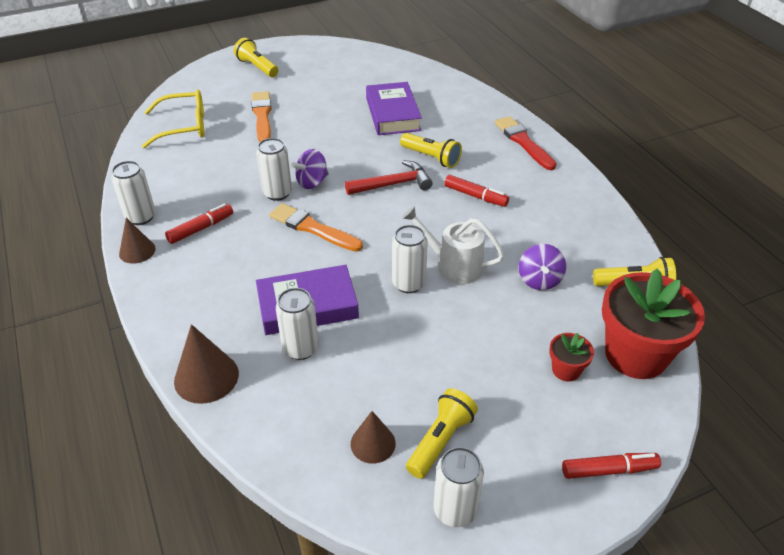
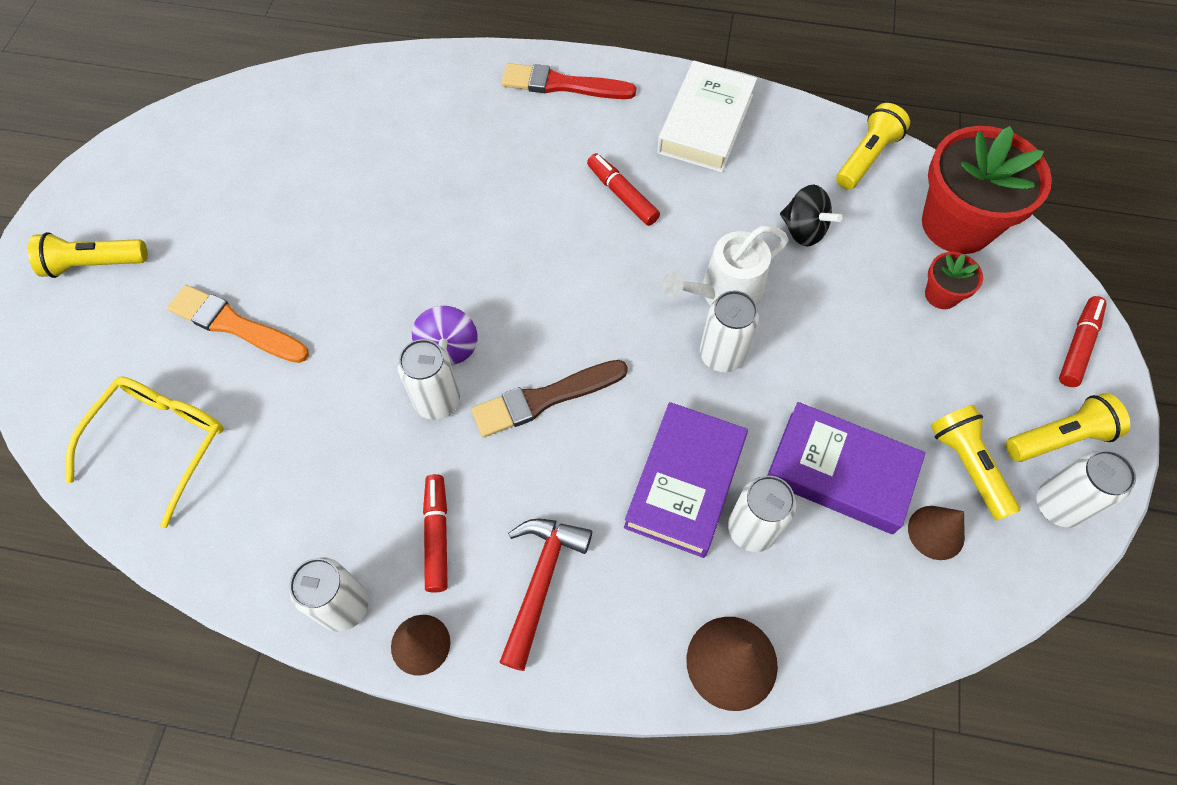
camera: 55 degrees left, 20 degrees up
orange brush [269,203,363,252] -> brown brush [471,360,628,437]
red hammer [345,160,433,195] -> red hammer moved to [499,519,592,671]
purple book [366,82,422,135] -> purple book moved to [767,402,925,534]
yellow flashlight [400,133,462,168] -> yellow flashlight moved to [1006,393,1130,462]
red marker [444,175,509,207] -> red marker turned 105 degrees counterclockwise [587,153,660,226]
purple spinning top [519,244,566,290] -> black spinning top [780,185,842,246]
none -> white book [657,61,757,173]

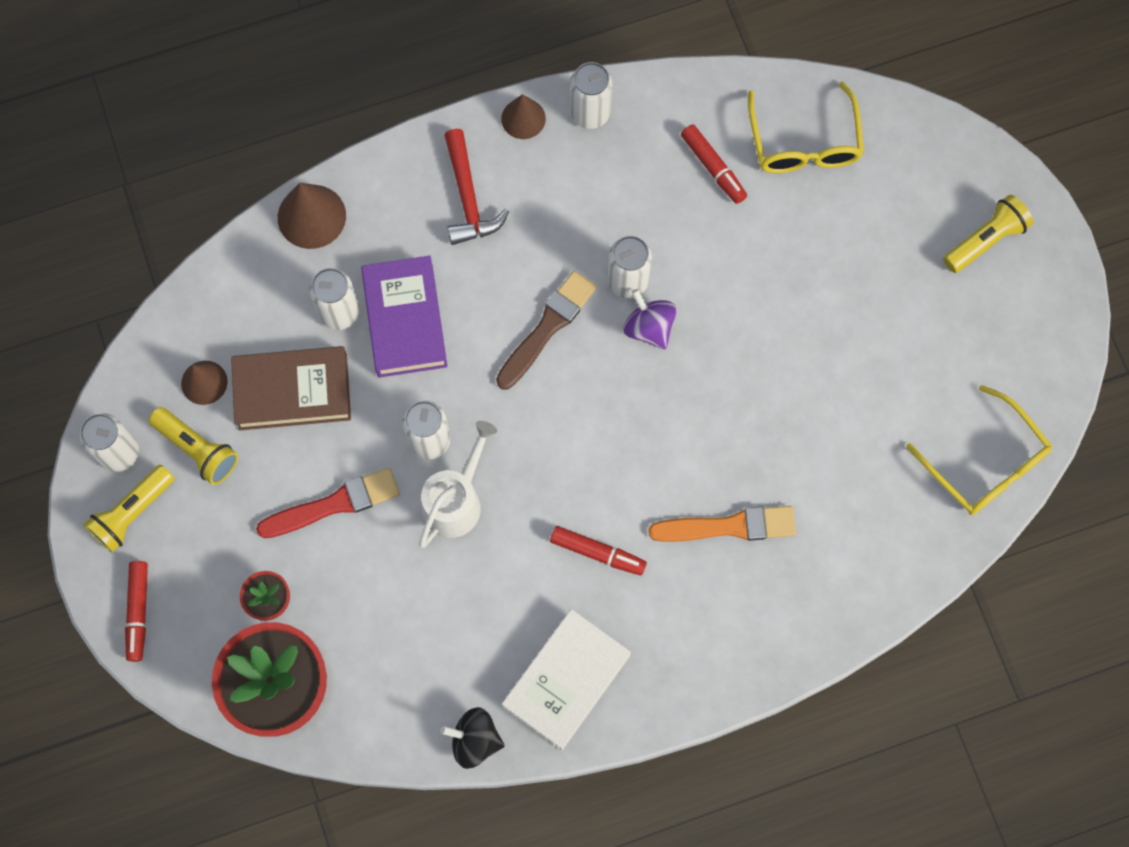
camera: 150 degrees right, 10 degrees up
orange brush [167,285,309,363] -> orange brush moved to [648,506,796,542]
red marker [423,474,448,593] -> red marker moved to [681,124,747,204]
red brush [502,63,636,99] -> red brush moved to [256,468,400,538]
white book [657,61,757,173] -> white book turned 45 degrees clockwise [502,609,631,750]
purple book [767,402,925,534] -> brown book [231,346,351,430]
black spinning top [780,185,842,246] -> black spinning top moved to [441,707,505,769]
yellow flashlight [836,103,910,190] -> none
none -> yellow glasses [906,385,1052,515]

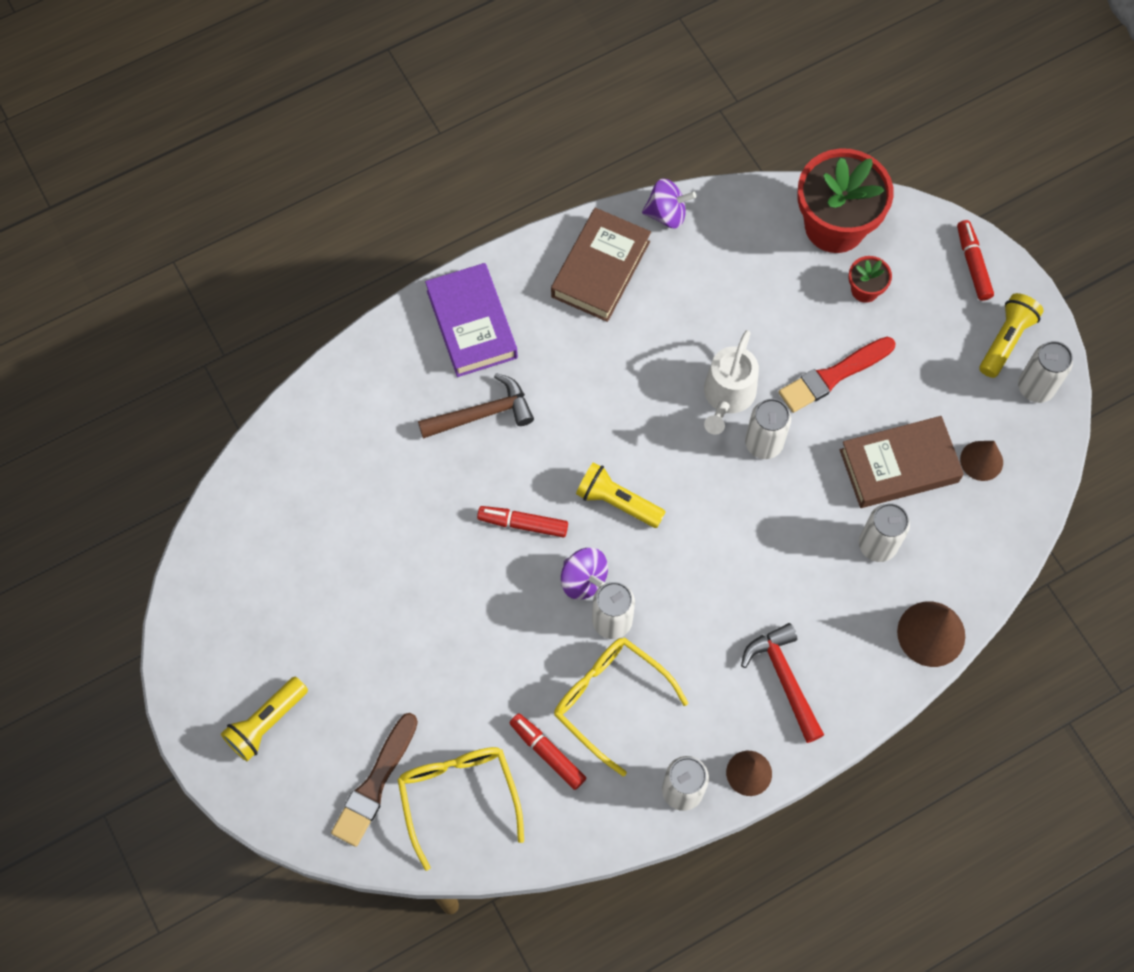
camera: 170 degrees right, 5 degrees down
yellow flashlight [149,407,238,485] -> yellow flashlight moved to [576,462,666,528]
purple book [361,256,448,378] -> purple book moved to [425,263,518,377]
black spinning top [441,707,505,769] -> purple spinning top [642,178,696,229]
brown brush [496,271,597,390] -> brown brush moved to [331,713,418,847]
white book [502,609,631,750] -> brown book [551,208,651,322]
red marker [550,526,647,576] -> red marker moved to [477,506,568,538]
orange brush [648,506,796,542] -> brown hammer [418,373,534,439]
yellow glasses [906,385,1052,515] -> yellow glasses moved to [554,637,689,776]

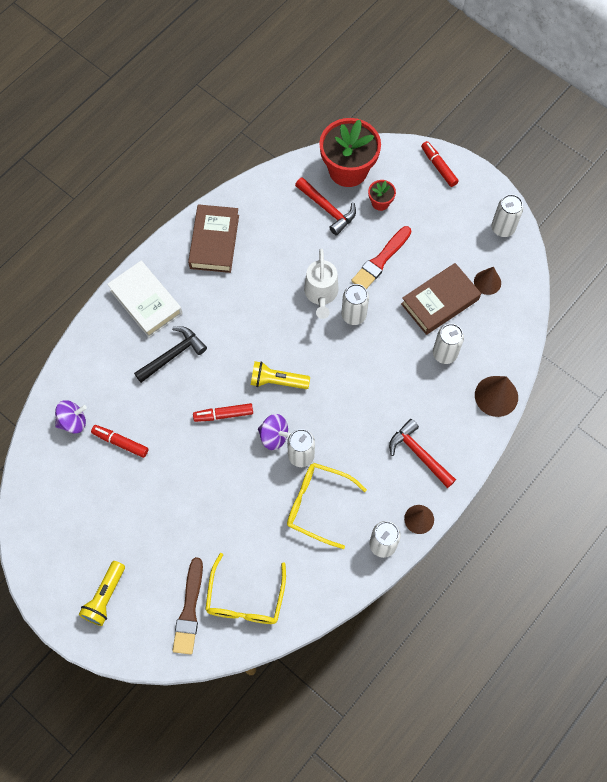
camera: 20 degrees left, 0 degrees up
yellow glasses [397,747,524,871] -> yellow glasses turned 135 degrees counterclockwise [205,553,286,624]
brown hammer [418,373,534,439] -> black hammer [134,326,207,383]
purple book [425,263,518,377] -> white book [107,261,182,338]
red marker [510,713,586,790] -> red marker moved to [91,425,148,458]
purple spinning top [642,178,696,229] -> purple spinning top moved to [55,400,87,434]
yellow flashlight [979,293,1044,378] -> none
none -> red hammer [295,177,356,235]

